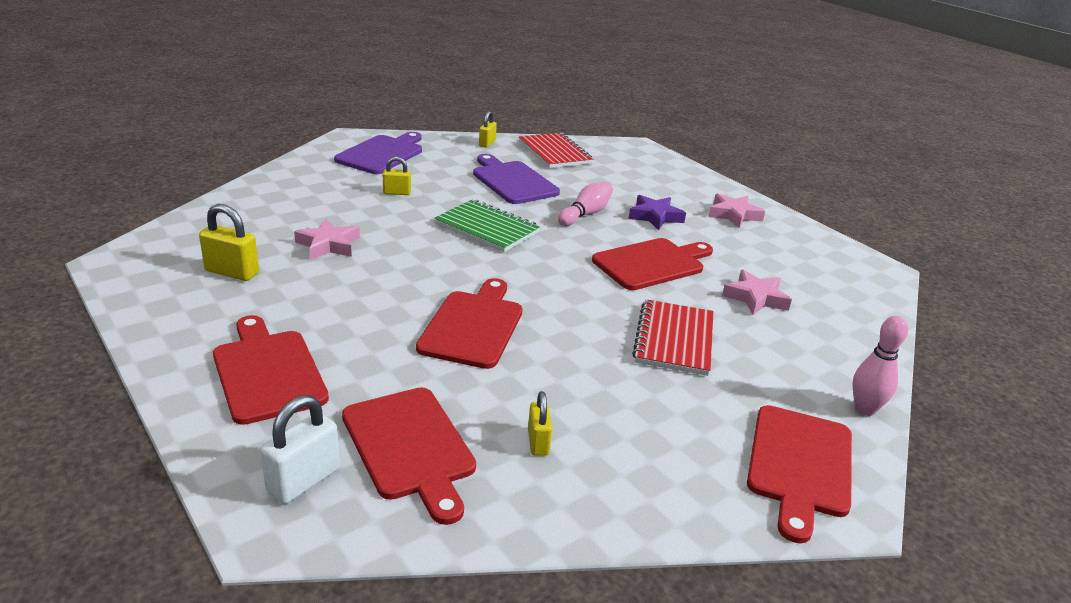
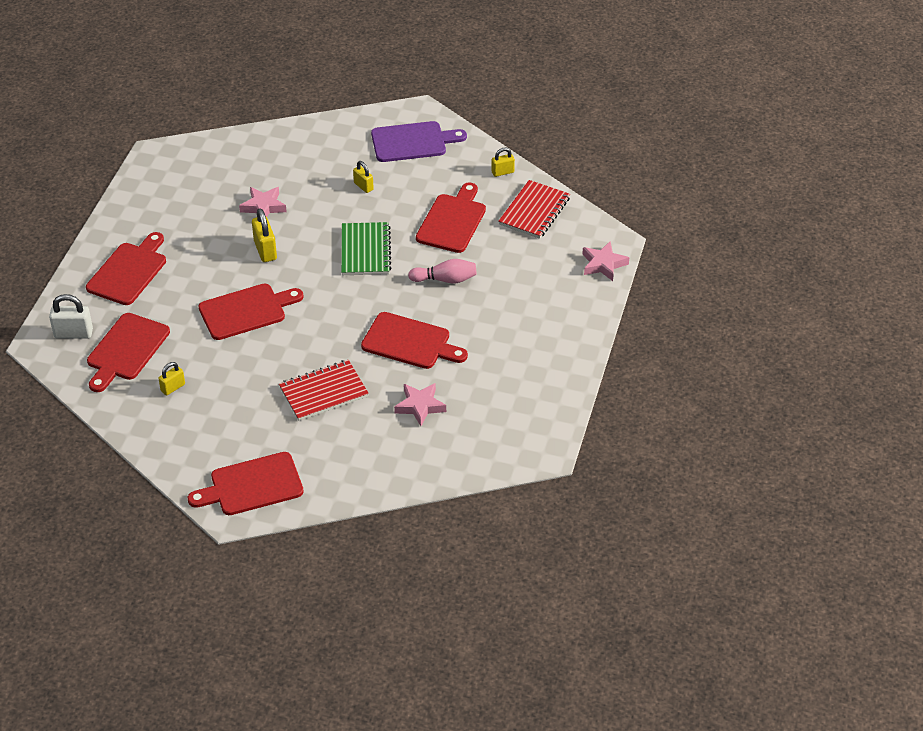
camera: 55 degrees right, 15 degrees up
yellow padlock [199,204,259,281] -> yellow padlock moved to [252,208,277,262]
purple cutting board [473,154,560,204] -> red cutting board [416,183,486,253]
purple star [628,195,686,230] -> none
pink star [708,193,765,228] -> pink star moved to [582,241,629,281]
pink bowling pin [853,316,908,416] -> none

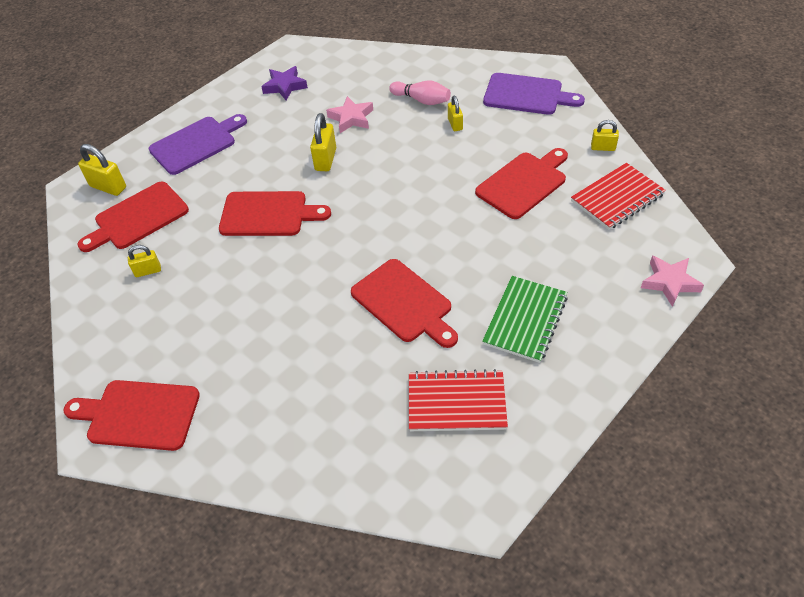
camera: 30 degrees right, 5 degrees up
white padlock [49,294,93,339] -> yellow padlock [78,144,126,196]
red cutting board [86,232,166,305] -> purple cutting board [149,114,247,175]
red notebook [279,360,369,421] -> red notebook moved to [409,369,508,431]
green notebook [341,222,391,275] -> green notebook moved to [482,276,568,363]
pink star [394,383,446,426] -> none
pink bowling pin [408,259,476,283] -> pink bowling pin moved to [389,80,451,105]
none -> purple star [261,66,308,101]

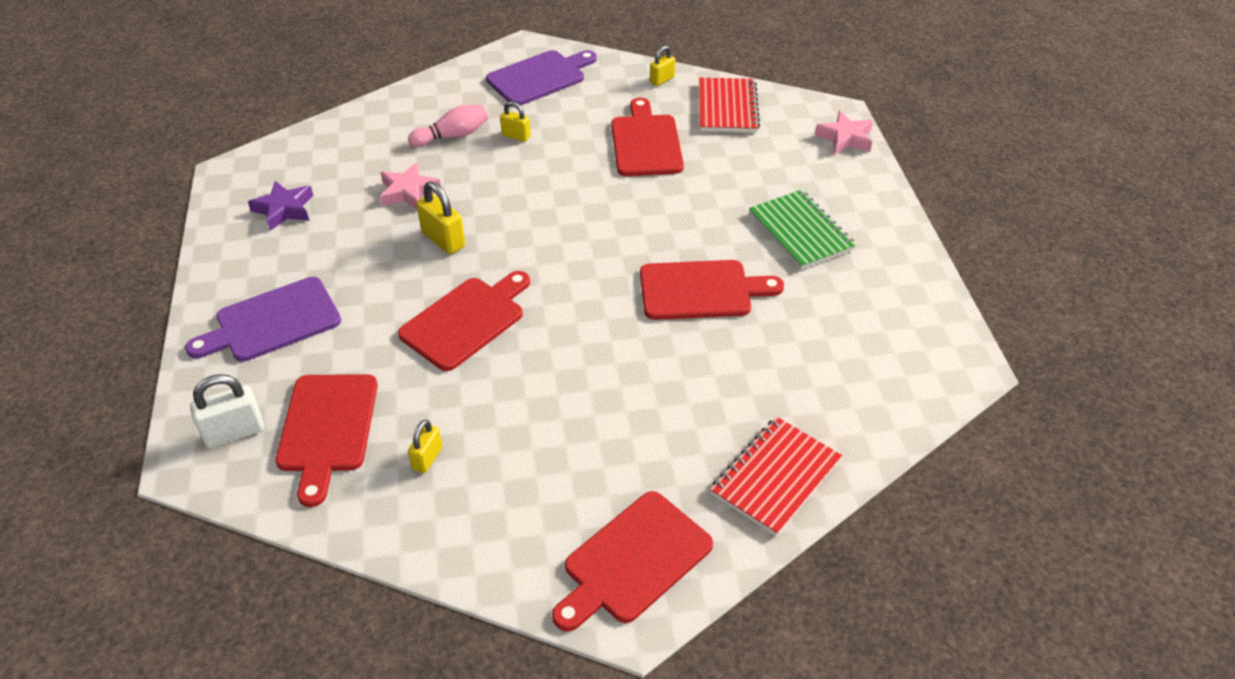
camera: 55 degrees left, 5 degrees down
yellow padlock [78,144,126,196] -> white padlock [190,374,264,448]
purple cutting board [149,114,247,175] -> purple cutting board turned 120 degrees counterclockwise [185,277,341,362]
red notebook [409,369,508,431] -> red notebook moved to [710,417,842,536]

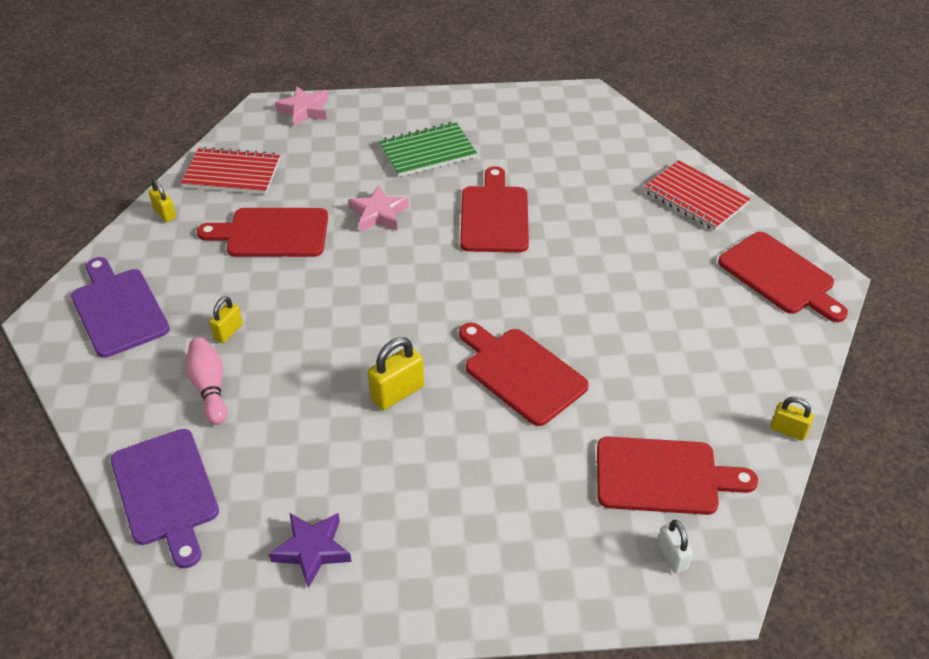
camera: 85 degrees left, 0 degrees up
purple cutting board [185,277,341,362] -> purple cutting board moved to [111,429,219,568]
white padlock [190,374,264,448] -> white padlock [658,520,693,573], size x0.63
pink star [380,162,441,209] -> pink star moved to [348,185,409,232]
yellow padlock [408,419,442,473] -> yellow padlock moved to [770,397,814,441]

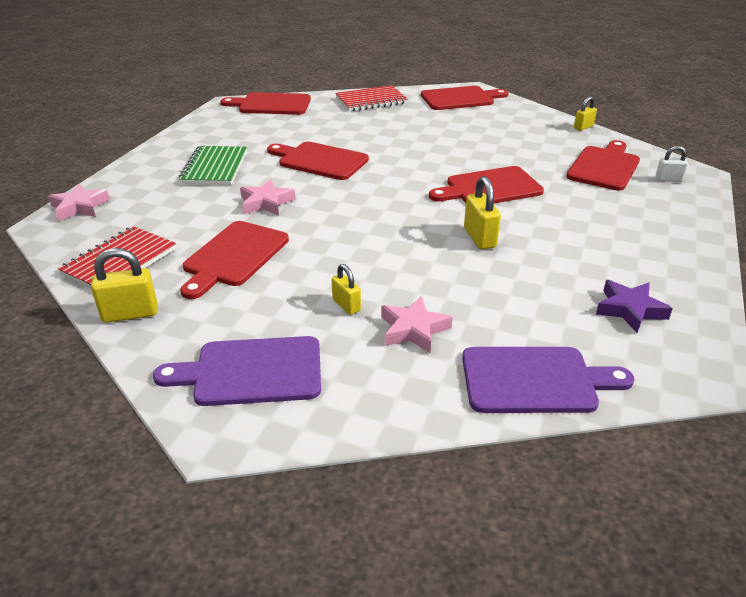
camera: 65 degrees left, 10 degrees down
yellow padlock [148,179,176,222] -> yellow padlock [91,248,157,323], size x1.58
pink bowling pin [186,338,227,425] -> pink star [381,296,453,353]
none -> red cutting board [220,92,311,115]

